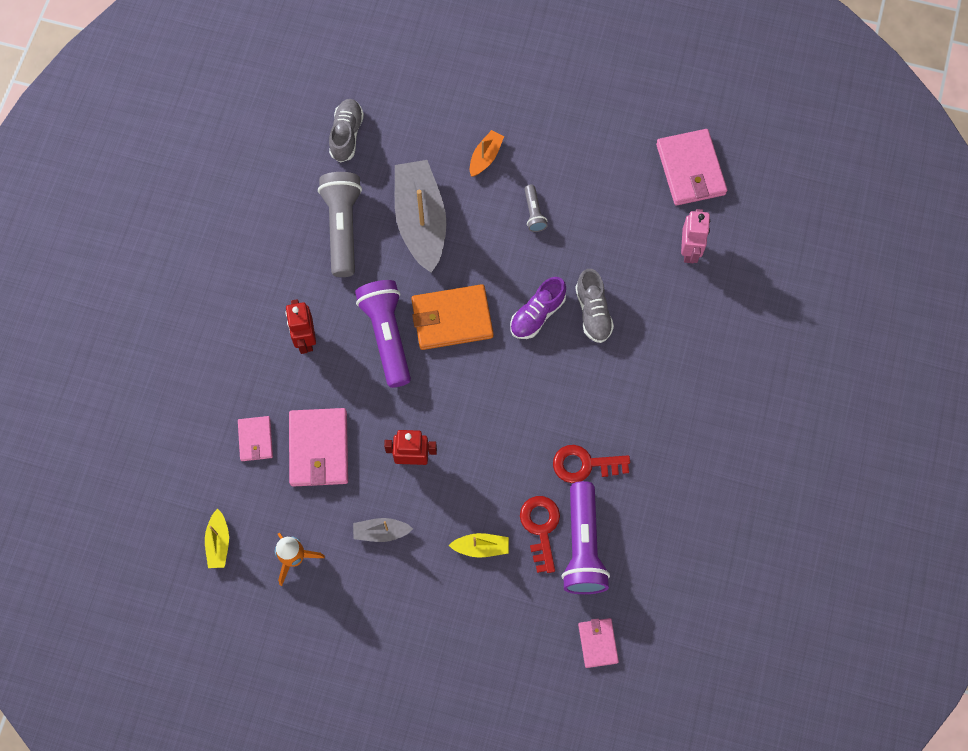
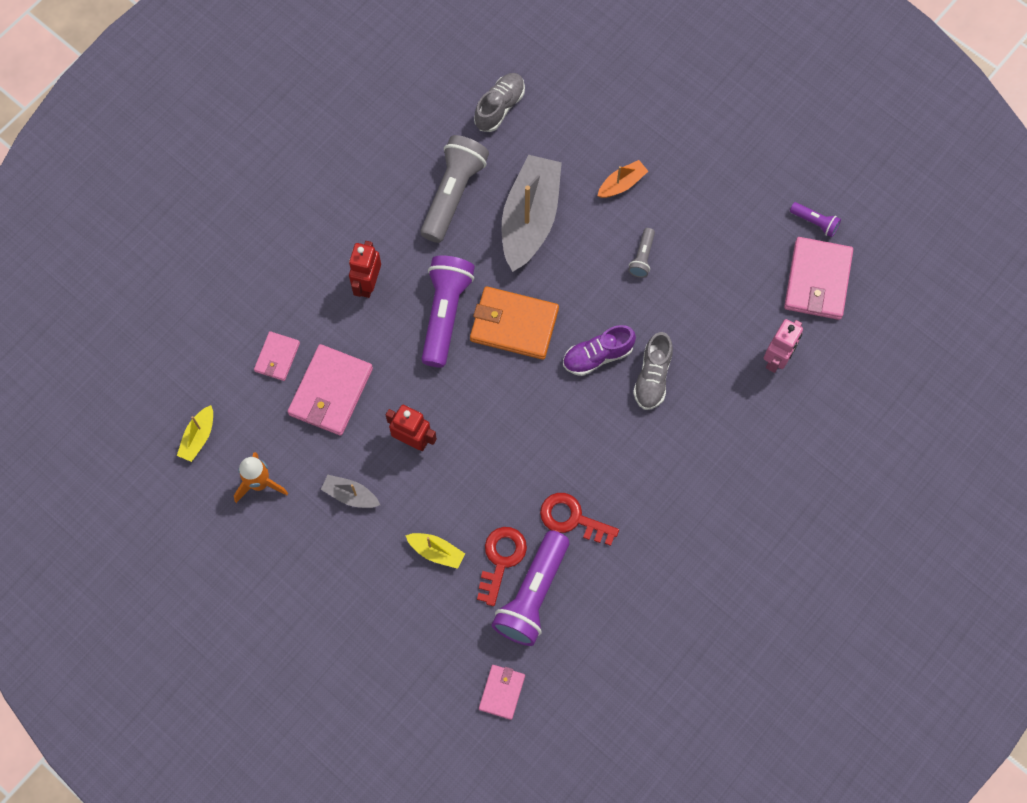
camera: 25 degrees right, 0 degrees up
none -> purple flashlight [790,202,841,237]

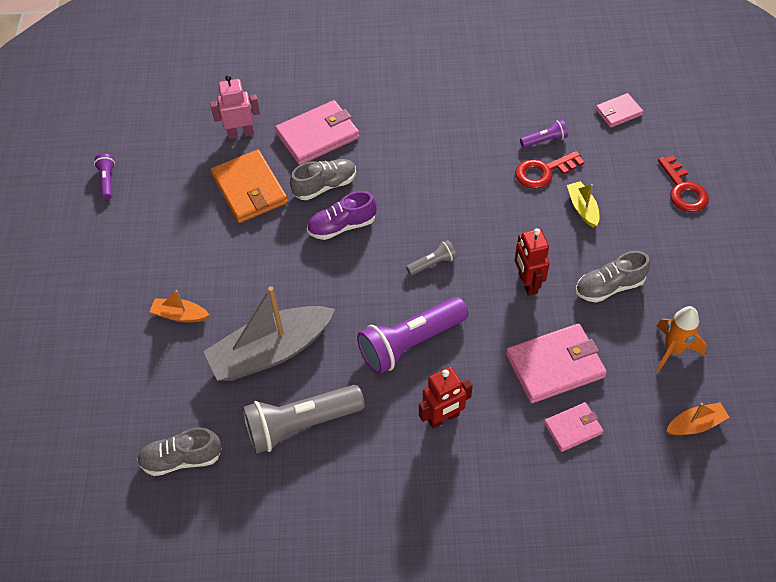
camera: 130 degrees left, 15 degrees down
yellow boat [177,405,213,462] -> orange boat [666,402,730,435]
grey boat [321,475,380,508] -> grey shoe [576,251,650,302]
orange wallet [470,286,559,360] -> orange wallet moved to [211,150,288,223]
purple flashlight [492,530,569,646] -> purple flashlight [520,120,568,148], size x0.47
red key [540,493,619,546] -> red key moved to [658,155,709,212]
purple shoe [563,325,636,376] -> purple shoe turned 135 degrees clockwise [307,191,377,240]
grey flashlight [628,228,655,278] -> grey flashlight moved to [406,240,457,276]
pink wallet [784,237,853,320] -> pink wallet moved to [275,100,360,165]

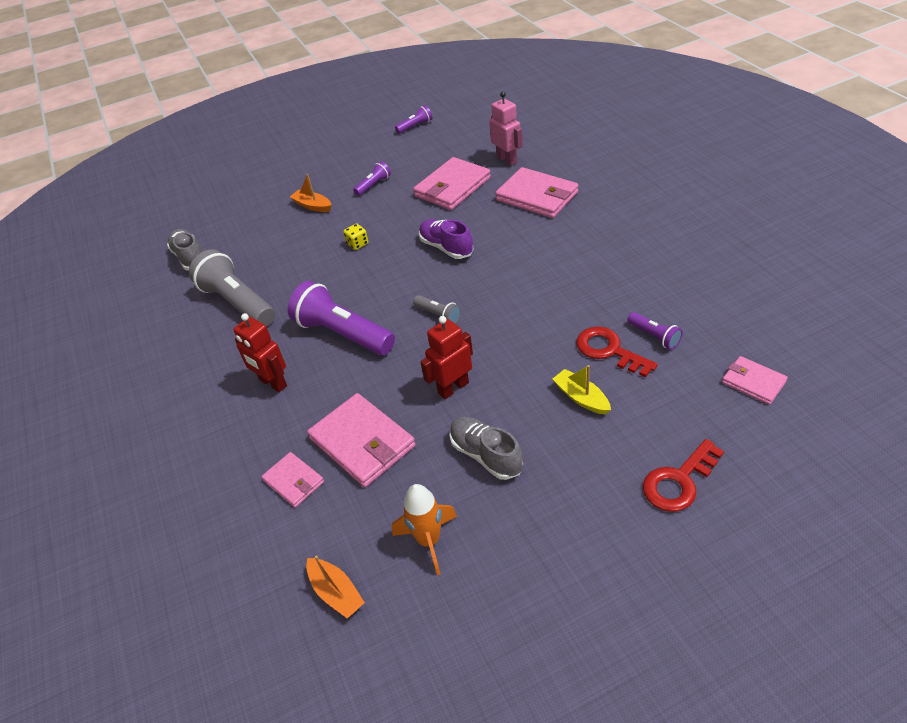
camera: 70 degrees right, 10 degrees down
orange boat [149,290,209,322] -> orange boat turned 45 degrees counterclockwise [290,174,332,212]
grey boat [203,286,335,381] -> none
orange wallet [211,150,288,223] -> pink wallet [413,157,491,210]
grey shoe [290,159,356,200] -> none
yellow boat [567,181,600,228] -> yellow boat turned 90 degrees counterclockwise [553,365,611,414]
none -> yellow dice [343,223,368,250]
none -> purple flashlight [353,161,391,196]

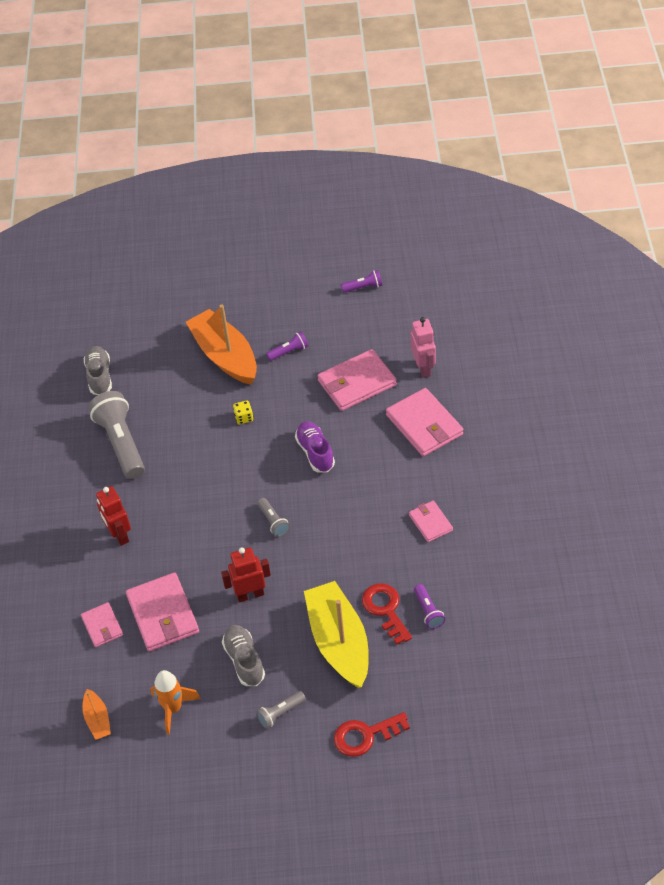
camera: 20 degrees right, 5 degrees up
purple flashlight [288,281,395,355] -> none
orange boat [290,174,332,212] -> orange boat [186,305,257,385], size x2.18
yellow boat [553,365,611,414] -> yellow boat [304,581,369,688], size x2.18
pink wallet [722,356,788,405] -> pink wallet moved to [409,500,453,542]
none -> grey flashlight [256,691,306,729]

